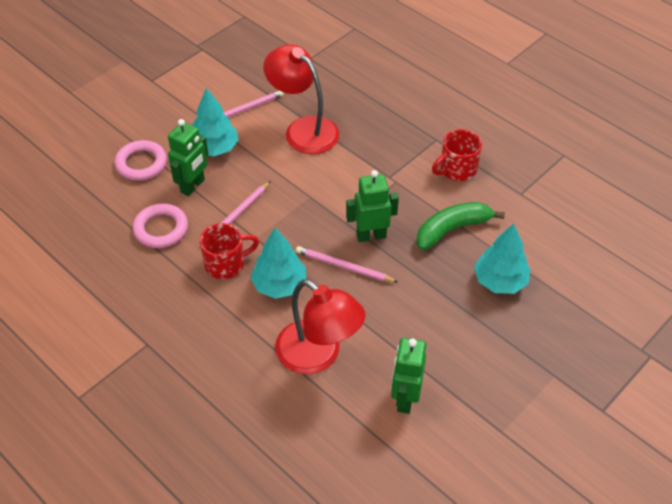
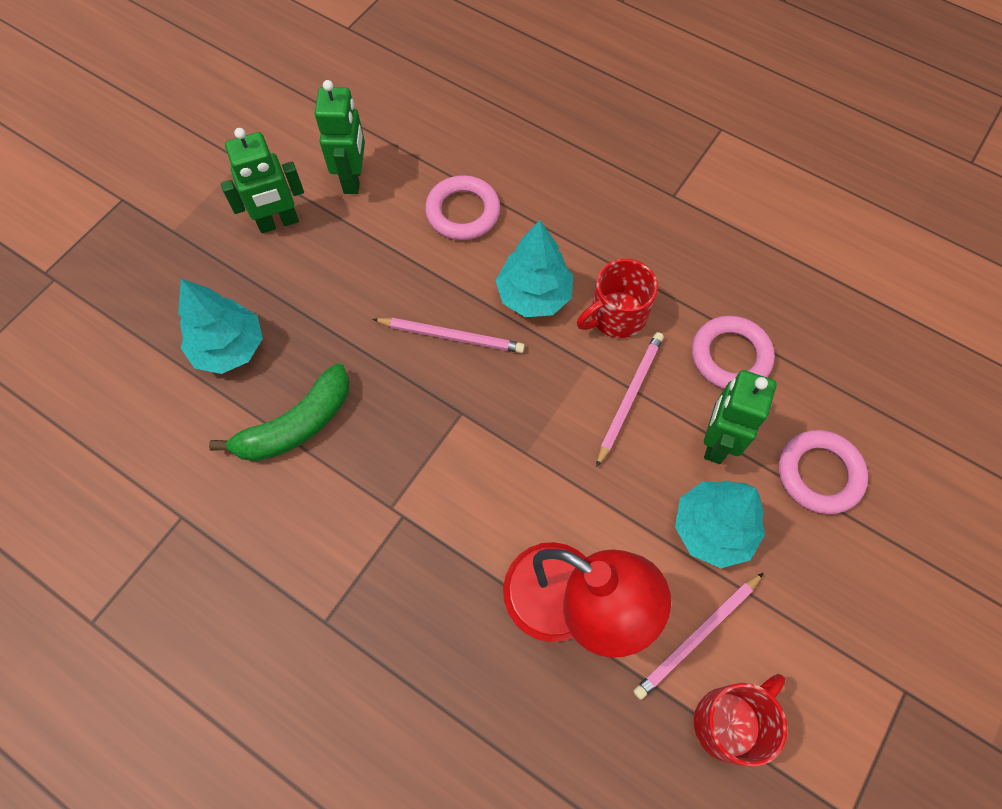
camera: 170 degrees right, 15 degrees up
red lamp [275,279,365,374] -> pink ring [425,175,500,240]
green robot [346,170,399,242] -> green robot moved to [221,128,304,233]
red mug [432,129,482,181] -> red mug moved to [694,674,787,767]

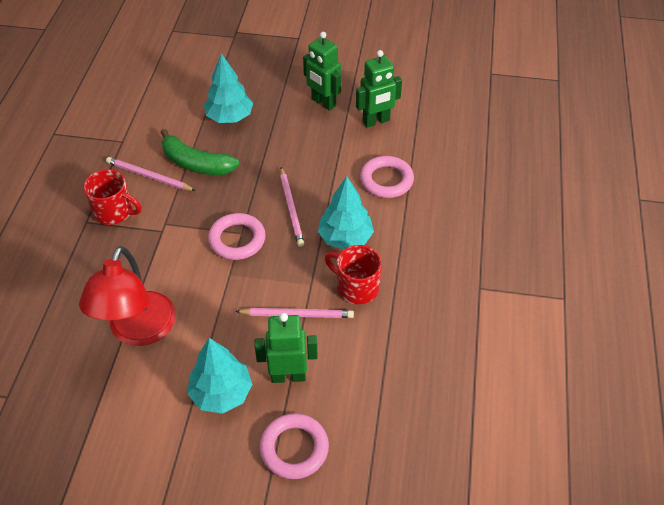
camera: 65 degrees right, 15 degrees down
pink pencil [633,572,764,700] -> pink pencil moved to [106,157,196,191]
pink ring [692,316,775,389] -> pink ring moved to [208,213,266,260]
red mug [694,674,787,767] -> red mug moved to [83,169,142,225]

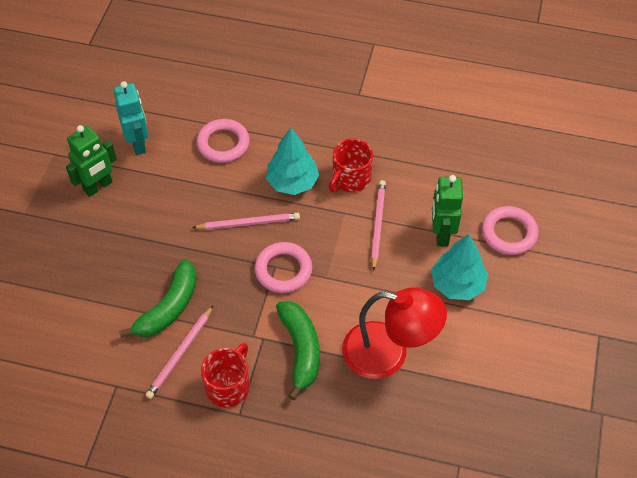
camera: 85 degrees left, 5 degrees up
turquoise tree [204,53,253,123] -> none
green robot [356,50,402,127] -> turquoise robot [113,81,149,155]
none -> green banana [276,301,320,400]

